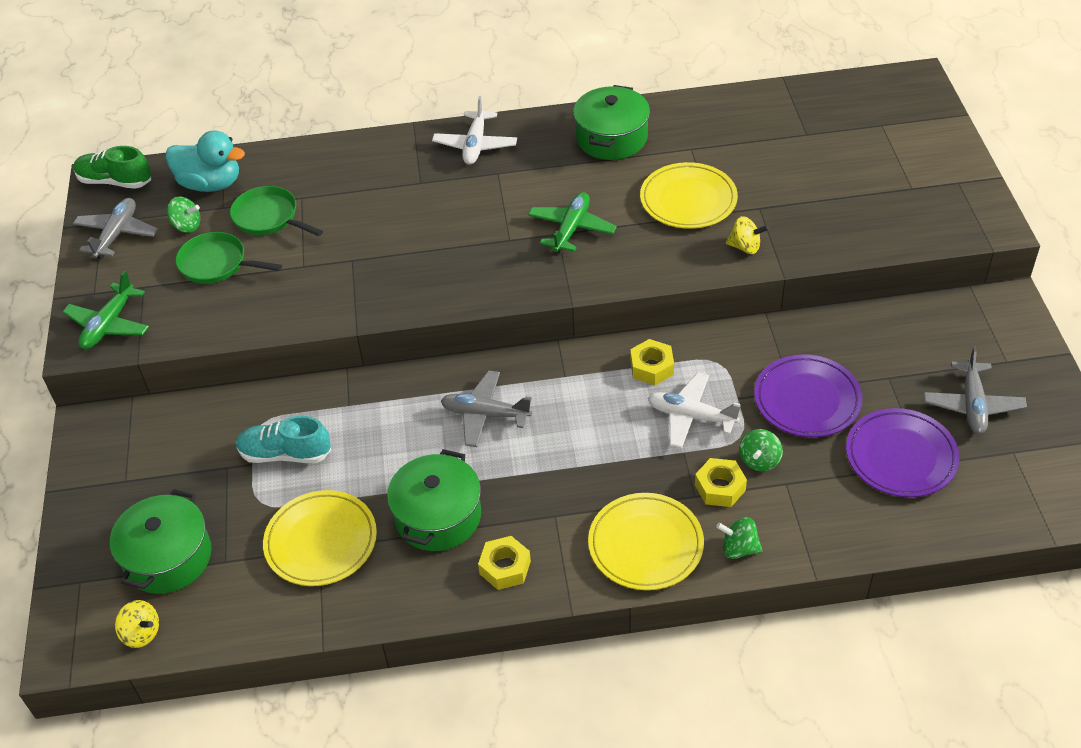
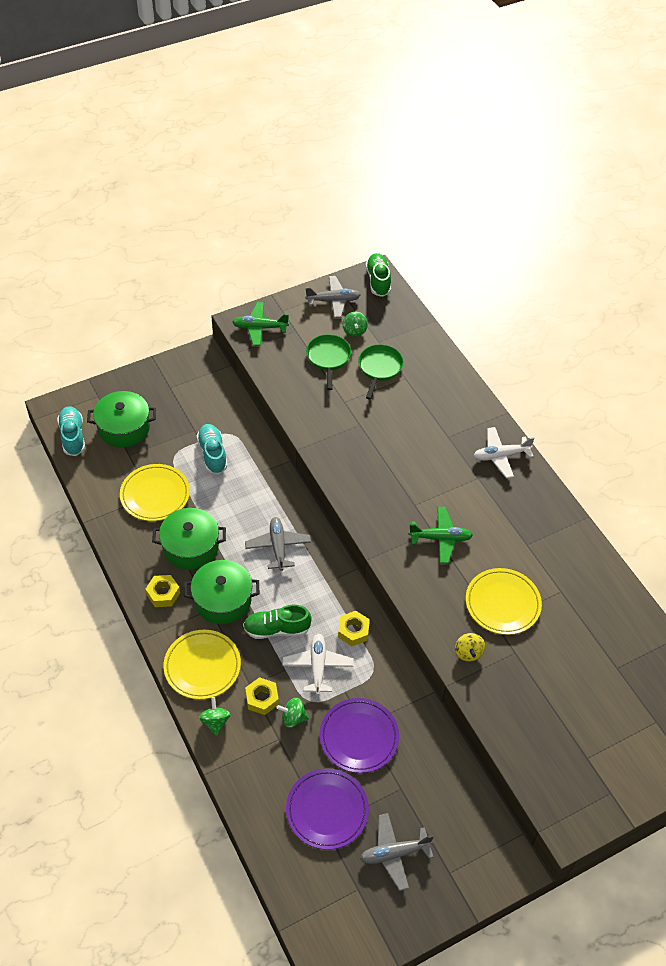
camera: 65 degrees right, 5 degrees up
yellow spinning top [115,600,159,648] -> turquoise shoe [57,406,85,456]
turquoise duck [165,130,245,192] -> none
green pot [573,85,650,160] -> green pot moved to [184,560,259,624]
none -> green shoe [243,605,312,639]

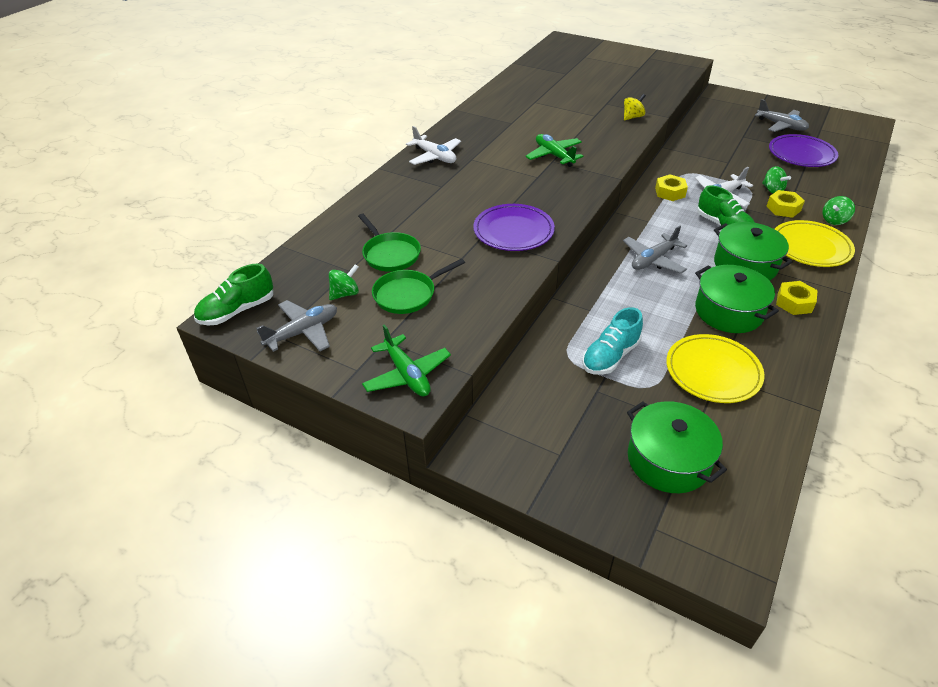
camera: 120 degrees left, 10 degrees down
turquoise shoe [57,406,85,456] -> none
grey plane [305,276,361,318] -> grey plane turned 90 degrees clockwise [257,300,337,352]
purple plate [319,698,399,773] -> purple plate moved to [473,204,555,251]
green pan [358,344,404,400] -> green pan turned 105 degrees counterclockwise [358,214,421,272]
yellow plate [466,568,542,635] -> none

